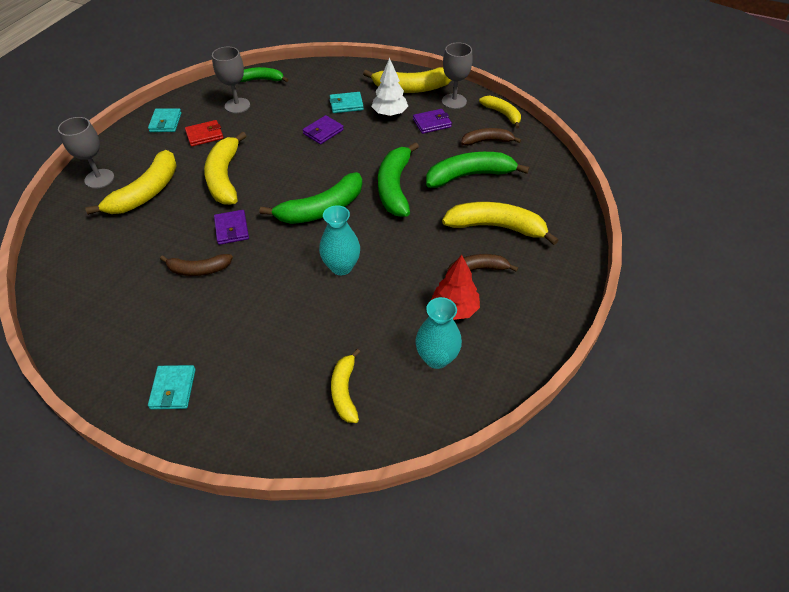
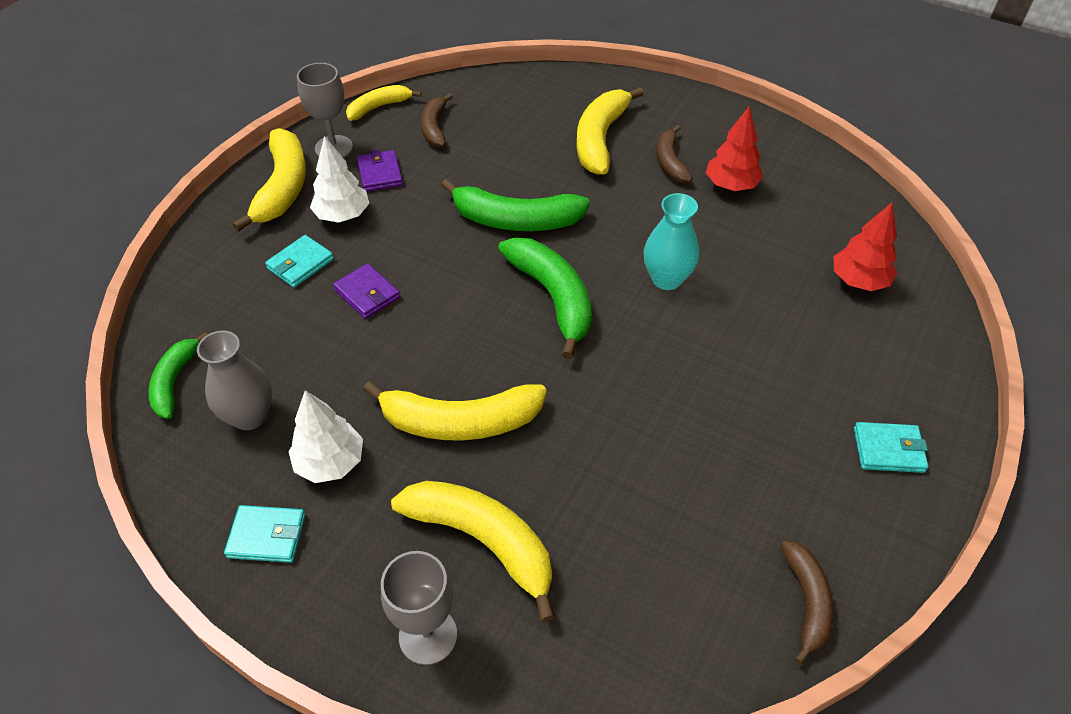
camera: 85 degrees left, 0 degrees up
brown banana [160,254,233,276] -> brown banana moved to [780,540,834,665]
red wallet [185,120,223,146] -> white tree [288,390,363,483]
grey goblet [212,47,250,113] -> grey vase [197,331,272,430]
purple wallet [214,210,249,245] -> none
turquoise wallet [329,92,364,113] -> turquoise wallet turned 45 degrees clockwise [265,235,334,288]
yellow banana [331,349,360,423] -> red tree [834,203,897,291]
turquoise vase [415,297,462,369] -> none
green banana [426,152,529,188] -> none

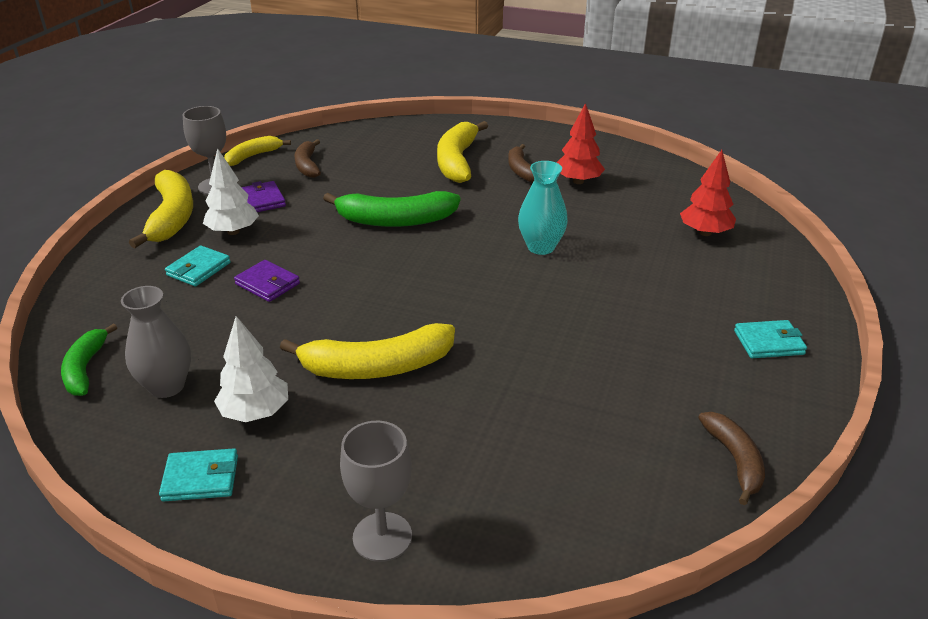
camera: 10 degrees left, 15 degrees down
yellow banana [391,481,555,622] -> none
green banana [498,237,592,359] -> none

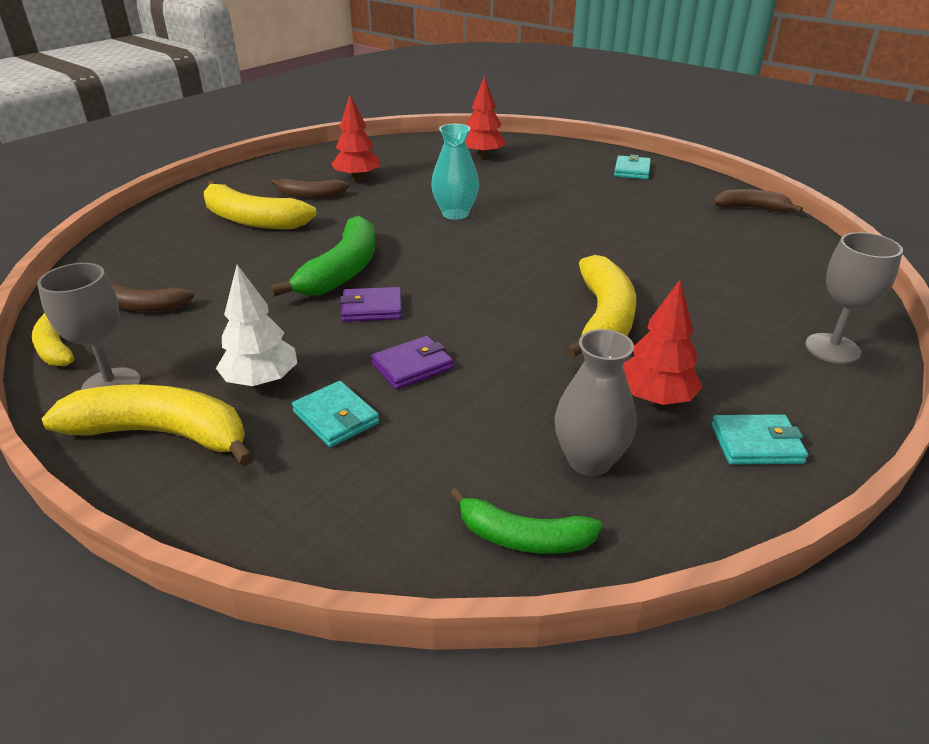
camera: 70 degrees left, 0 degrees up
turquoise wallet [159,448,238,502] -> turquoise wallet turned 75 degrees clockwise [711,414,808,465]
white tree [214,316,288,422] -> red tree [623,280,703,405]
purple wallet [241,181,286,212] -> purple wallet moved to [340,287,402,322]

